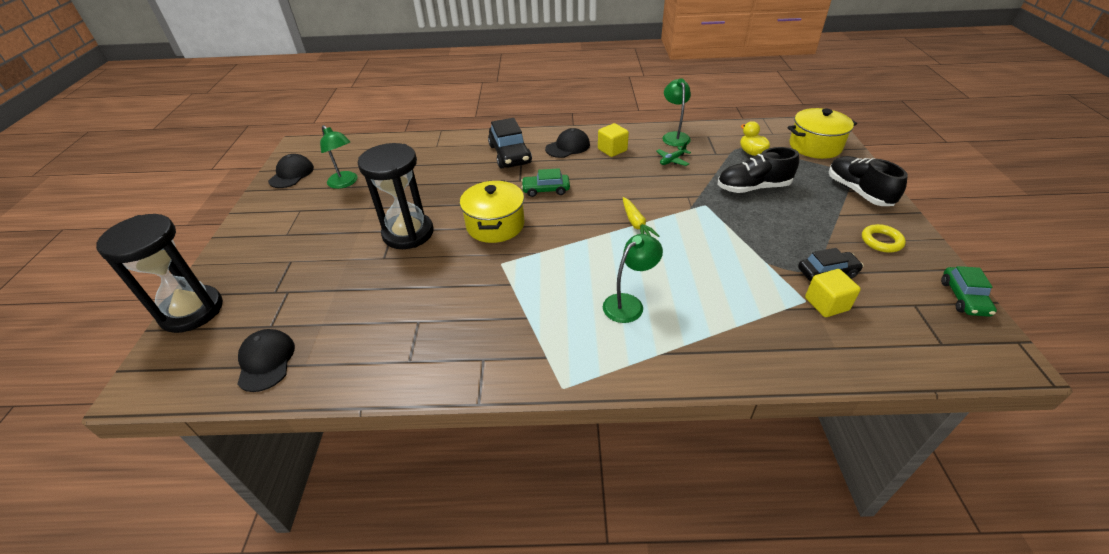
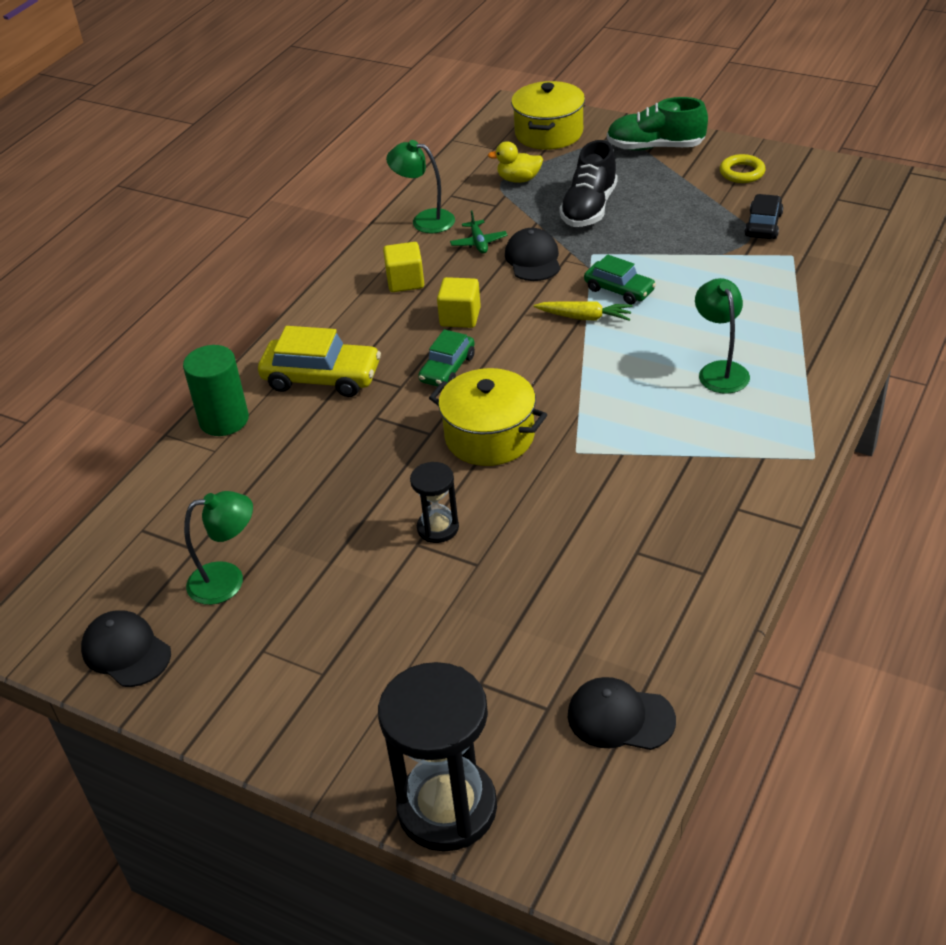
camera: 60 degrees left, 0 degrees up
black hourglass [358,143,434,249] -> black hourglass [410,462,459,543], size x0.51
black car [488,118,532,169] -> yellow car [258,326,381,397]
black cap [545,128,590,158] -> black cap moved to [505,228,560,281]
yellow cube [805,269,861,317] -> yellow cube moved to [437,277,481,328]
black shoe [829,156,908,206] -> green shoe [607,97,708,151]
green car [941,266,997,317] -> green car moved to [584,255,656,305]
none -> green cylinder [183,345,249,436]

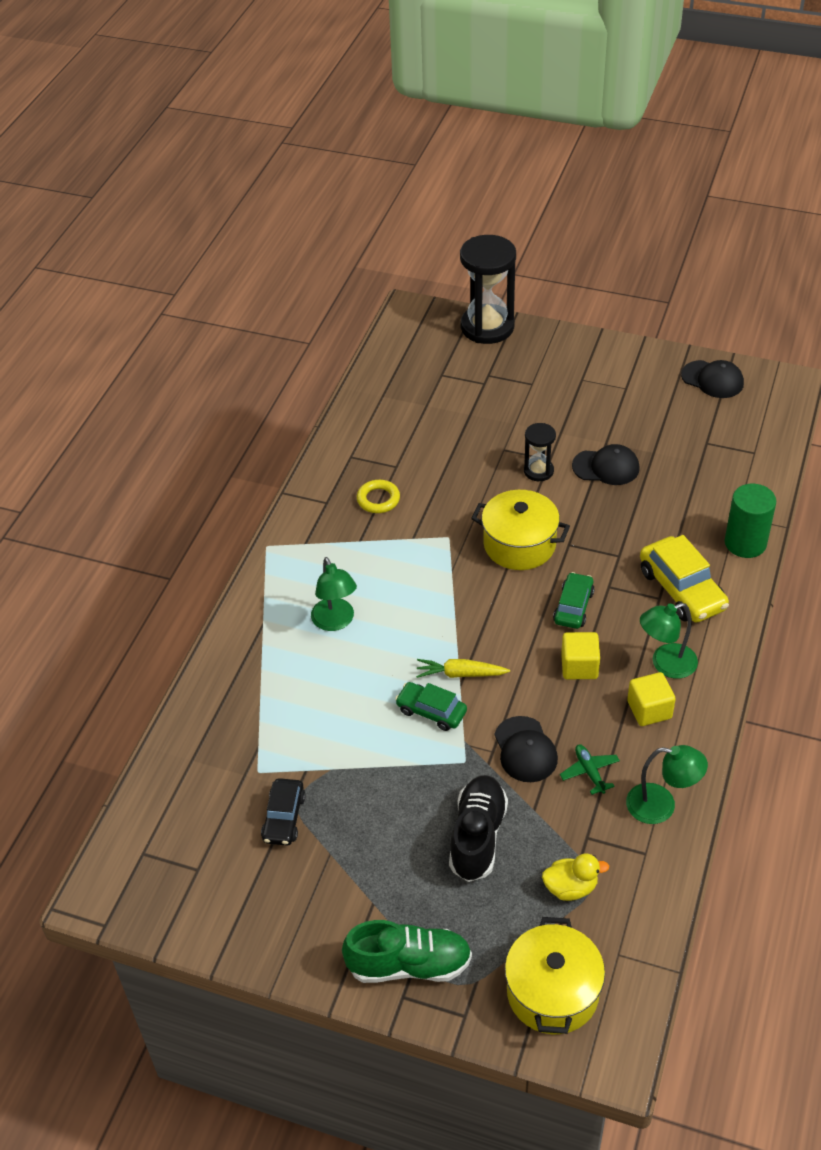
camera: 170 degrees right, 5 degrees up
green lamp [184,491,253,605] -> green lamp moved to [640,603,698,679]
yellow car [258,326,381,397] -> yellow car turned 120 degrees counterclockwise [640,535,729,623]
black cap [568,677,676,750] -> black cap moved to [572,444,640,485]
yellow ring [720,154,766,183] -> yellow ring moved to [357,480,400,513]

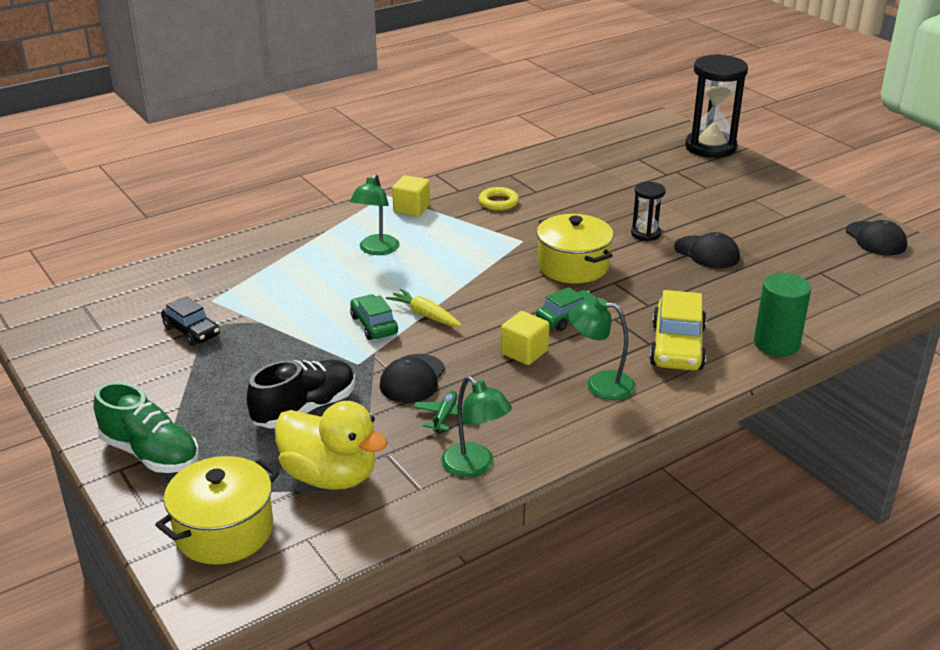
camera: 35 degrees right, 15 degrees down
black car [261,778,306,846] -> black car turned 90 degrees counterclockwise [161,296,220,346]
yellow duck [542,854,609,901] -> yellow duck [274,401,388,490], size x1.83
yellow cube [627,672,676,726] -> yellow cube moved to [392,175,430,217]

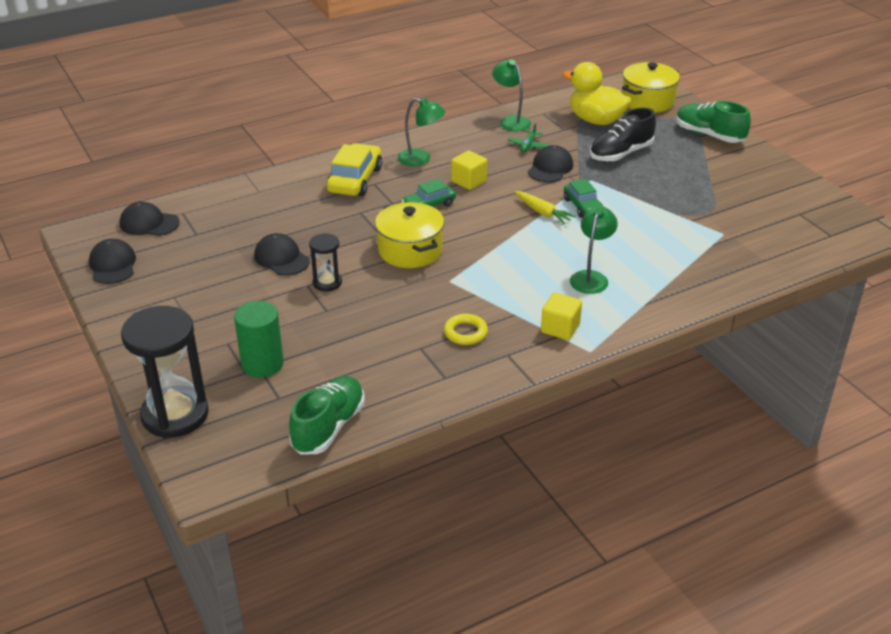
camera: 175 degrees left, 5 degrees up
black car [161,296,220,346] -> none
green cylinder [754,273,811,356] -> green cylinder moved to [234,301,284,377]
none -> black cap [120,202,180,236]
none -> green shoe [289,376,365,455]

